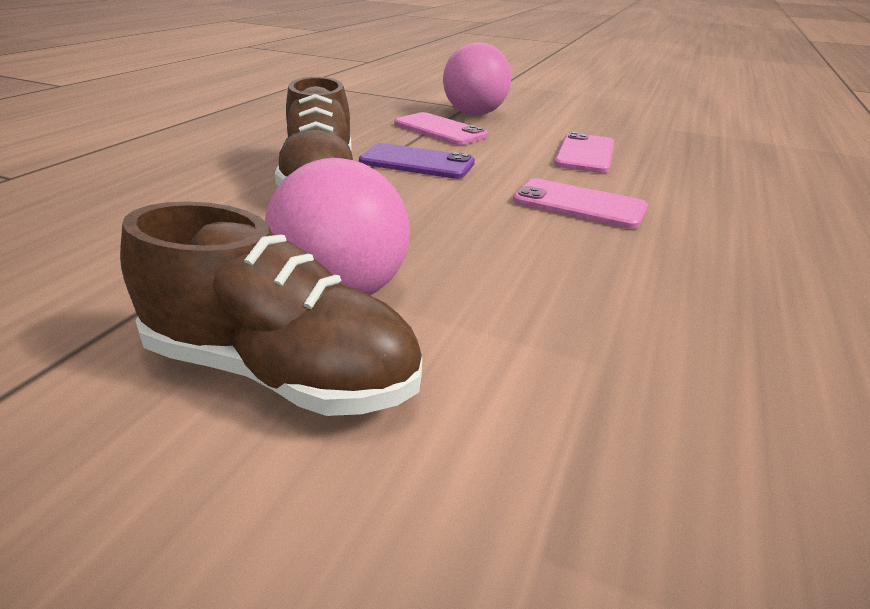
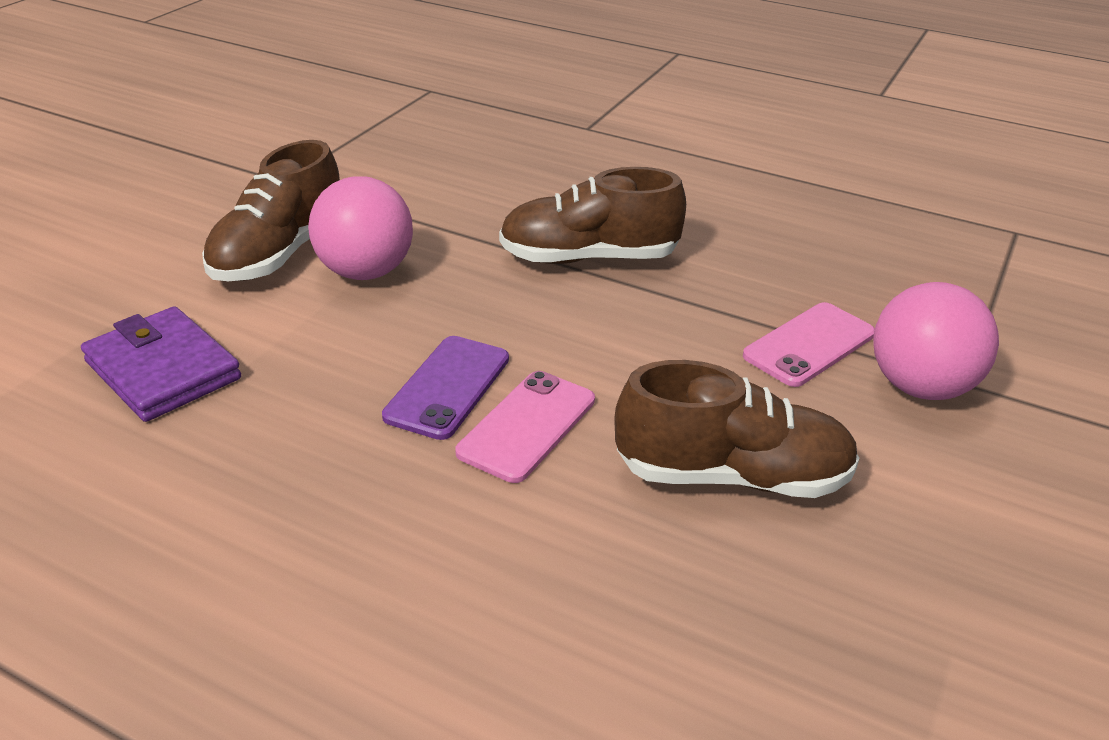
camera: 95 degrees right, 5 degrees up
purple phone [359,143,475,179] -> purple phone moved to [382,336,509,440]
pink phone [554,132,615,173] -> brown shoe [615,360,859,498]
none -> purple wallet [81,306,241,422]

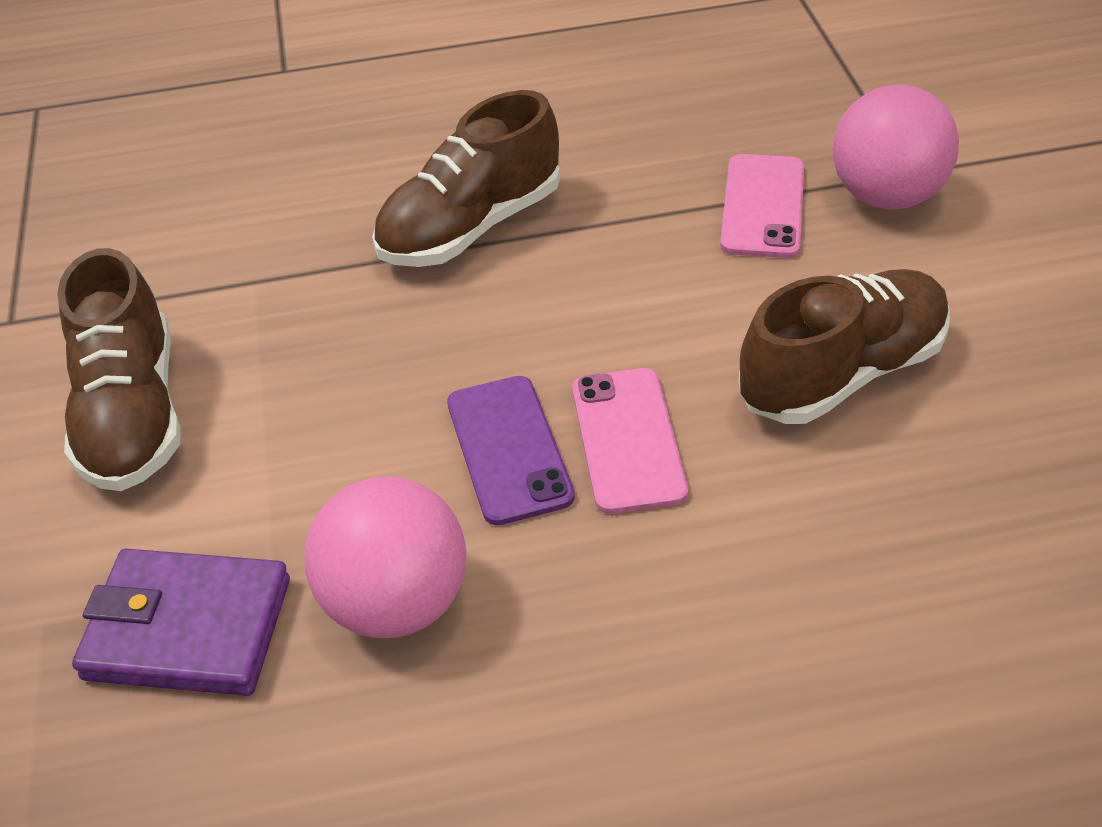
camera: 35 degrees left, 10 degrees up
pink ball [308,176,413,280] -> pink ball moved to [305,476,467,638]

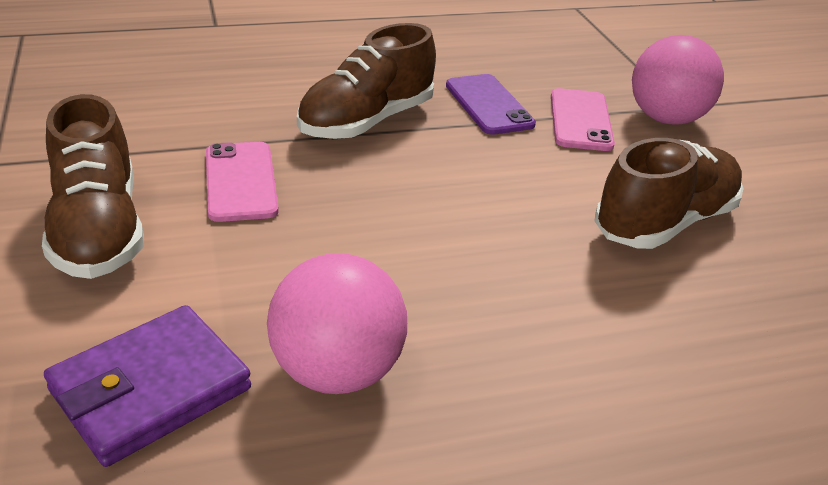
camera: 10 degrees left, 10 degrees down
purple wallet [72,549,290,696] -> purple wallet turned 45 degrees counterclockwise [44,305,251,467]
purple phone [447,376,575,525] -> purple phone moved to [446,74,536,135]
pink phone [572,368,688,514] -> pink phone moved to [206,142,279,222]

